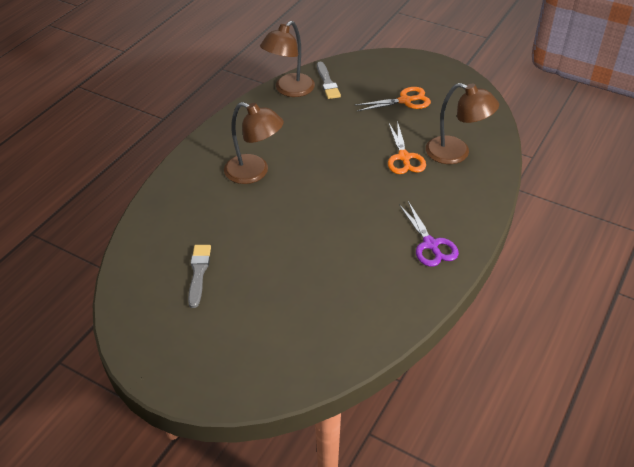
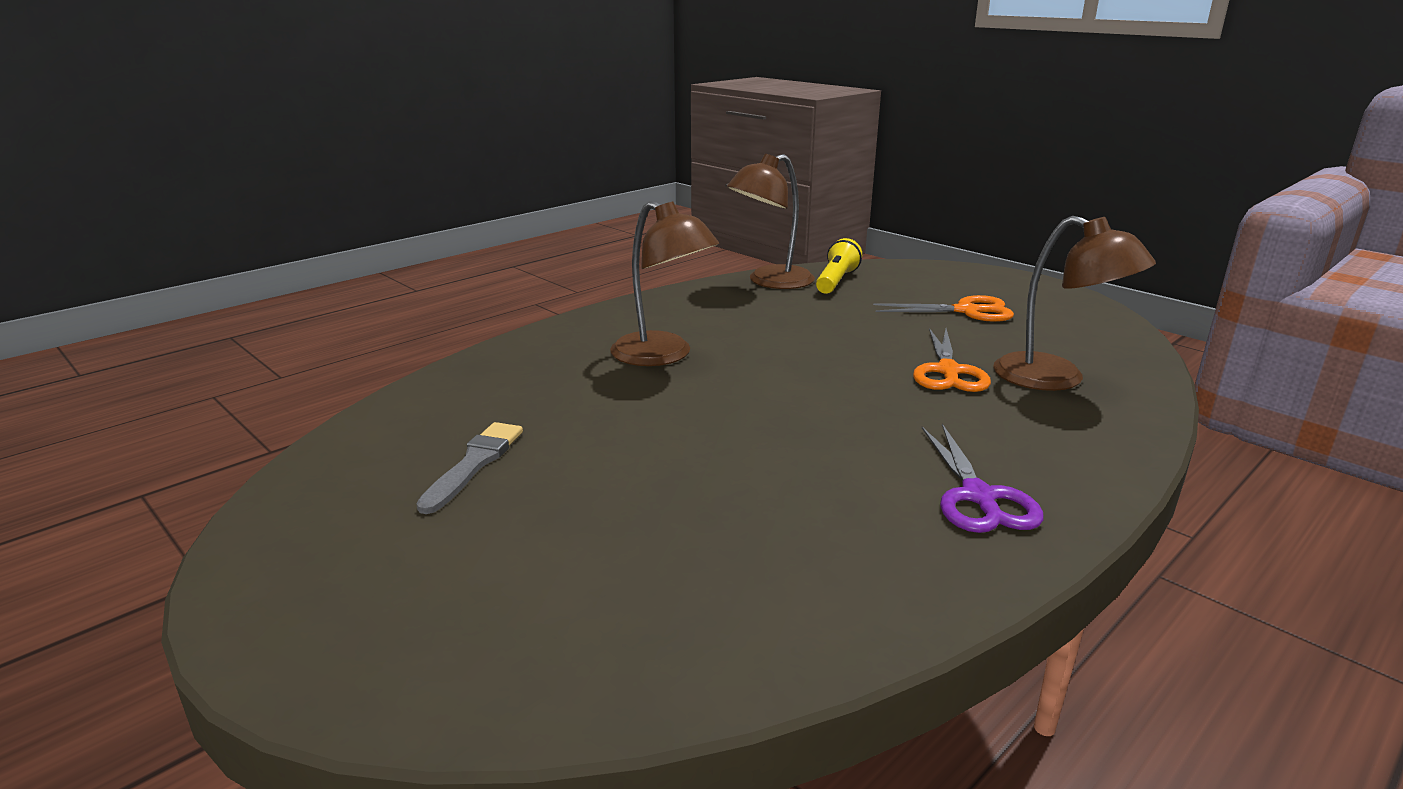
camera: 15 degrees right, 20 degrees down
grey brush [317,61,341,99] -> yellow flashlight [816,238,862,294]

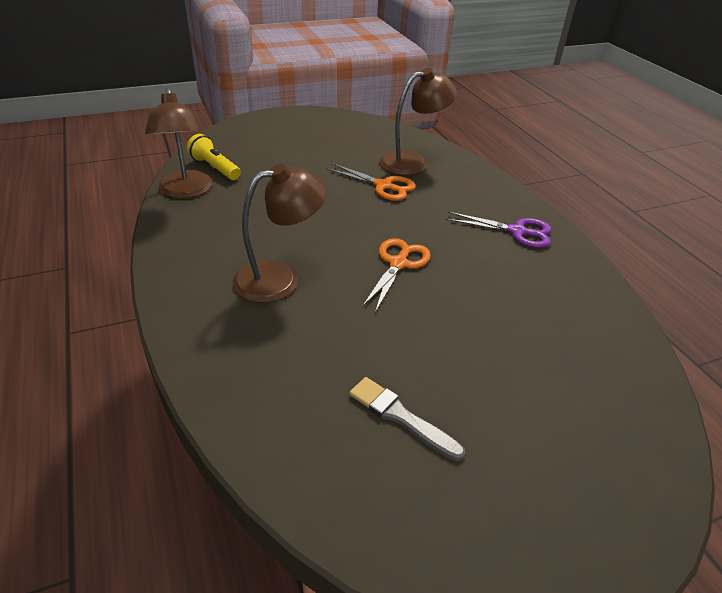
camera: 70 degrees left, 15 degrees up
orange scissors [873,295,1014,322] -> orange scissors moved to [362,238,431,312]

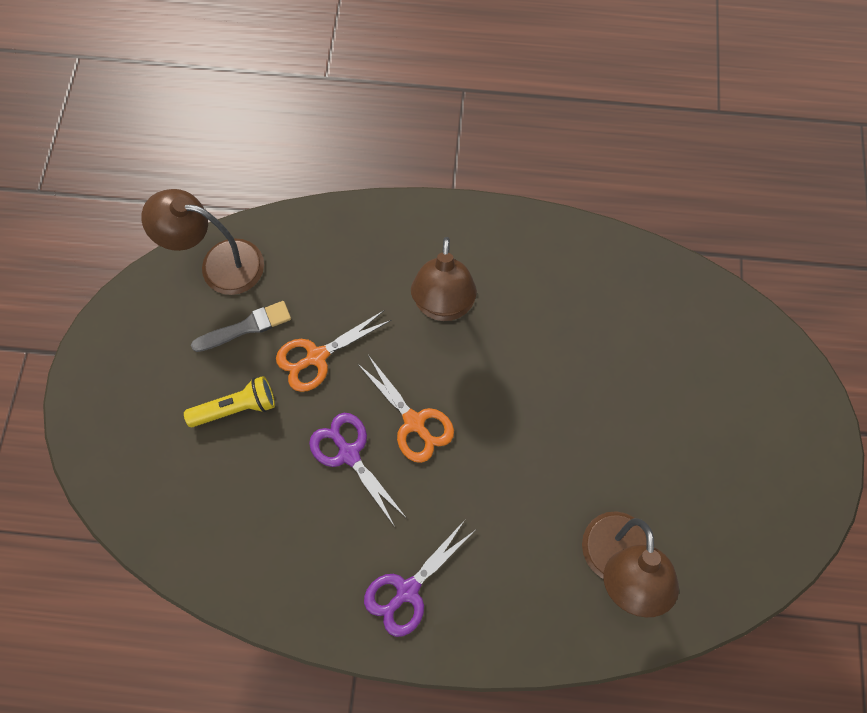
camera: 120 degrees right, 30 degrees up
brown lamp [145,88,213,199] -> brown lamp moved to [141,189,264,295]
yellow flashlight [187,134,241,180] -> yellow flashlight moved to [184,376,275,427]
orange scissors [326,163,416,201] -> orange scissors moved to [276,310,391,392]
none -> purple scissors [309,413,406,527]

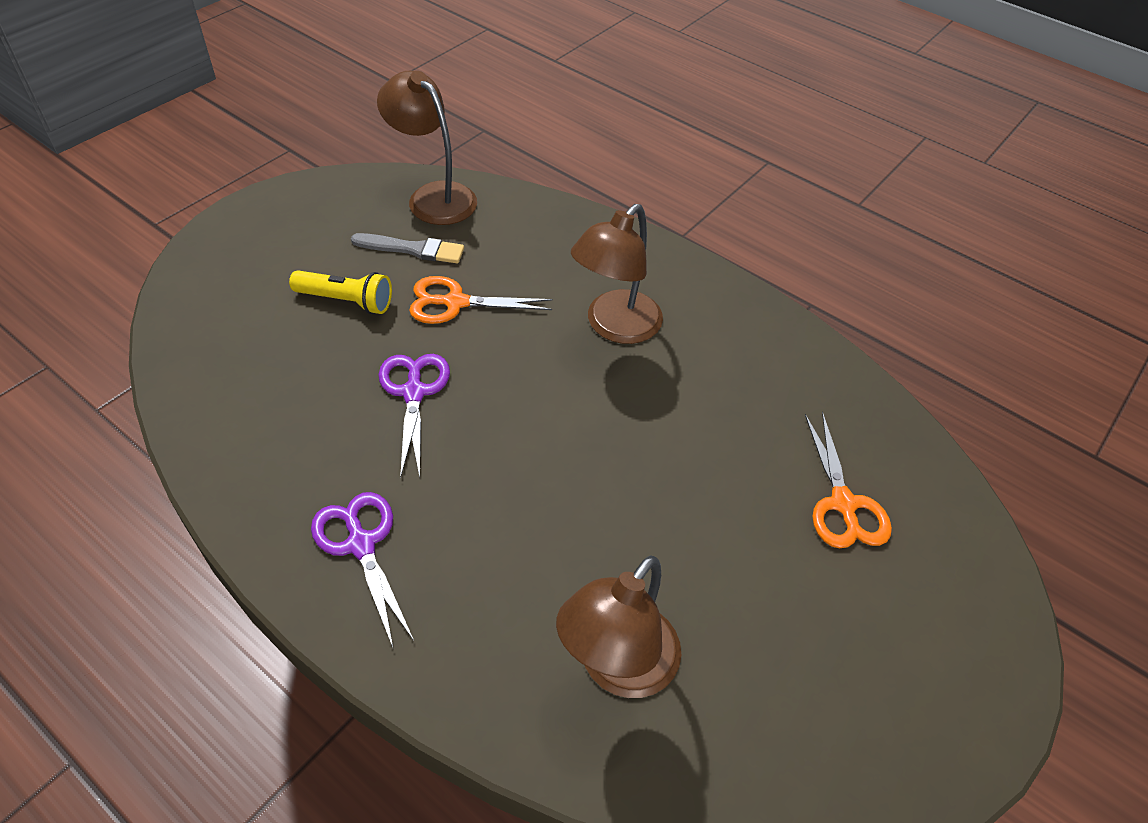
camera: 30 degrees right, 20 degrees down
orange scissors [357,355,454,463] -> orange scissors moved to [805,412,892,549]
purple scissors [364,520,474,637] -> purple scissors turned 75 degrees clockwise [311,492,414,650]

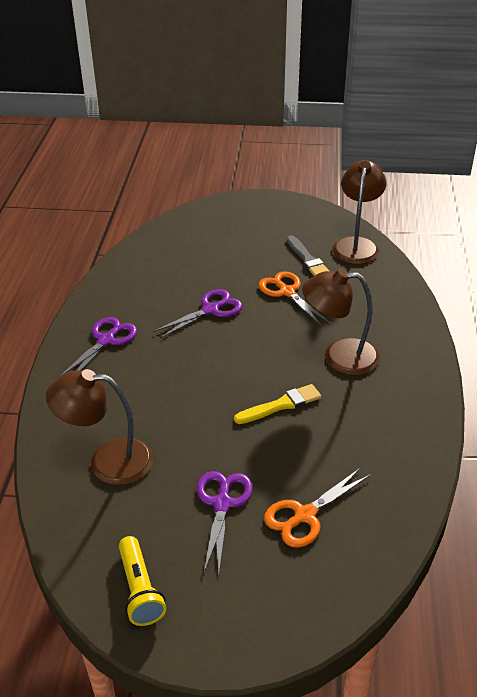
camera: 60 degrees right, 10 degrees down
yellow flashlight [289,270,392,314] -> yellow flashlight moved to [119,536,166,626]
none -> purple scissors [197,471,253,574]
none -> yellow brush [234,384,321,424]

